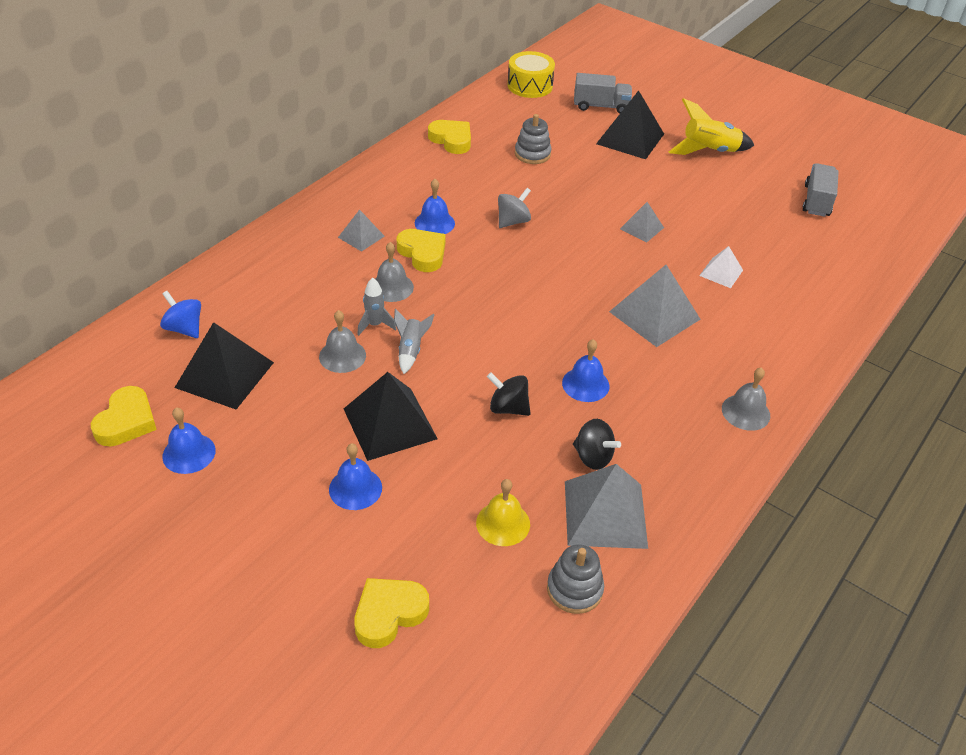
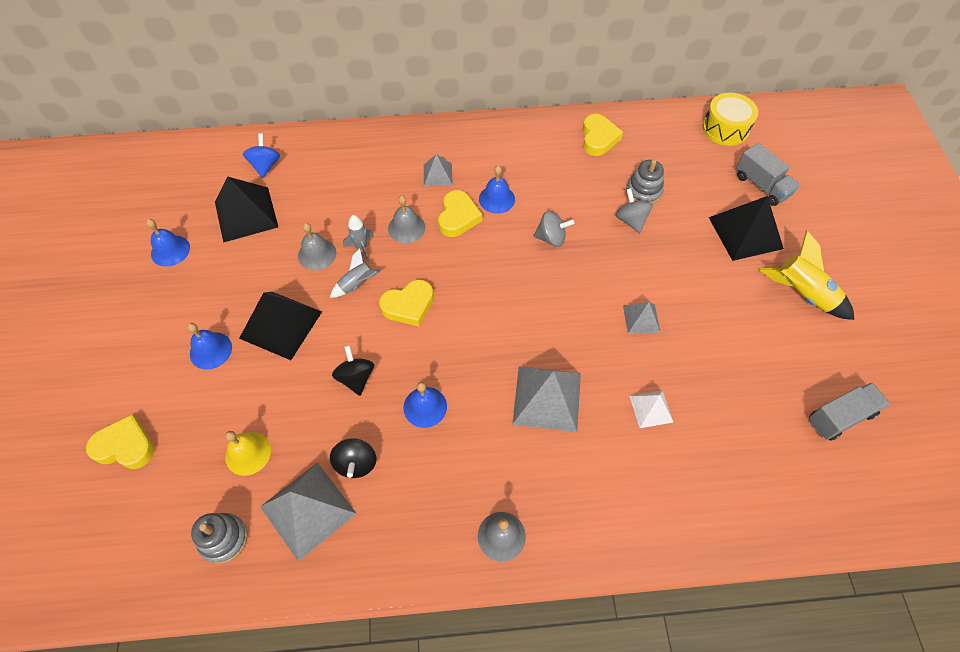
camera: 50 degrees right, 15 degrees up
yellow heart [91,386,157,446] -> yellow heart moved to [379,279,434,327]
none -> grey spinning top [616,188,653,233]

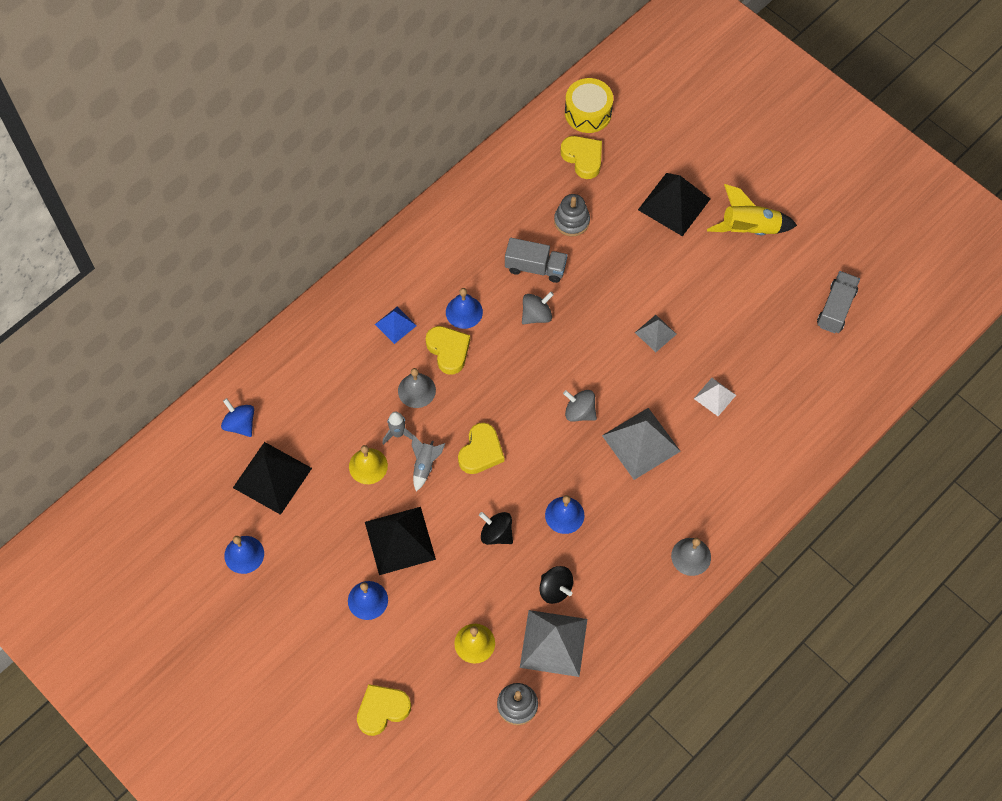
camera: 40 degrees left, 5 degrees up
grey bell [298,223,336,270] -> yellow bell [349,445,388,484]
grey pyramid [424,154,453,186] -> blue pyramid [375,307,417,344]
yellow heart [582,114,623,156] -> yellow heart moved to [561,136,602,179]
grey spinning top [616,188,653,233] -> grey spinning top moved to [563,390,597,422]
grey truck [736,143,800,206] -> grey truck moved to [505,238,568,283]

